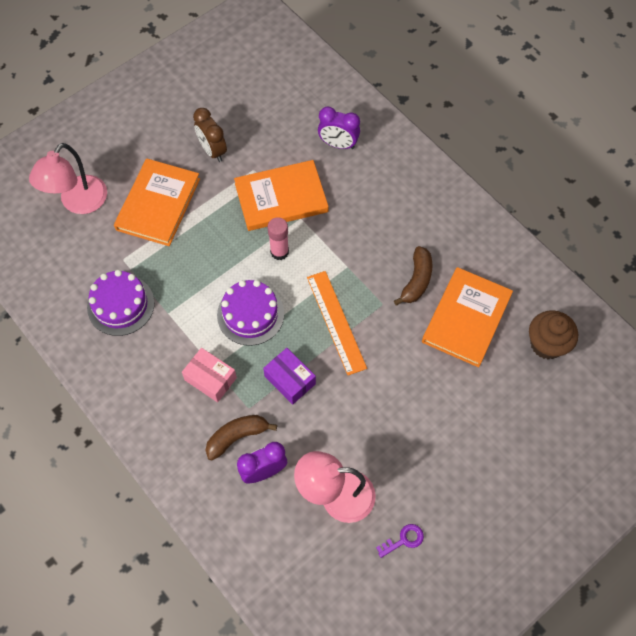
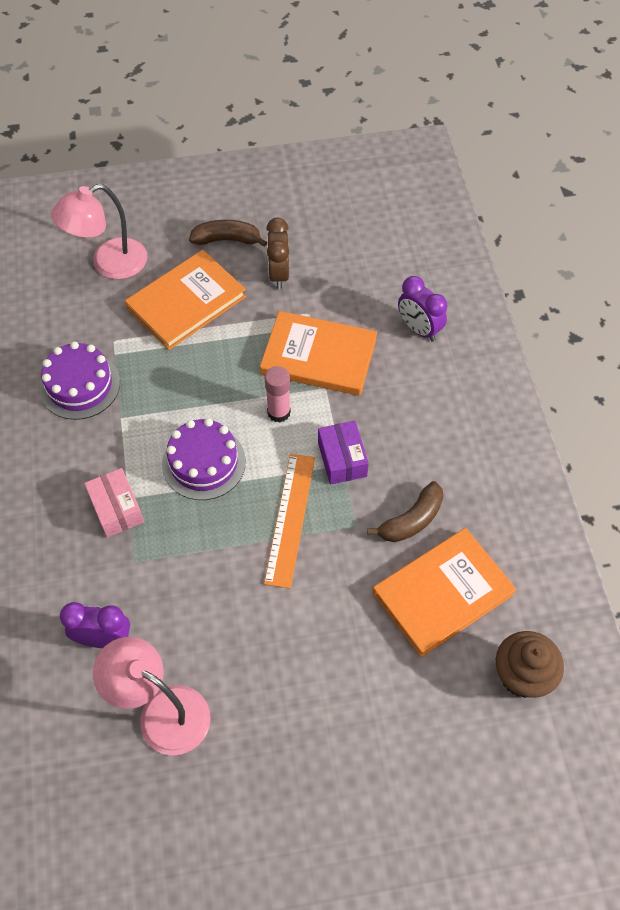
camera: 30 degrees right, 5 degrees down
brown banana [206,415,277,460] -> brown banana moved to [189,220,267,247]
purple box [263,348,316,405] -> purple box moved to [318,421,369,485]
purple key [376,524,424,558] -> none

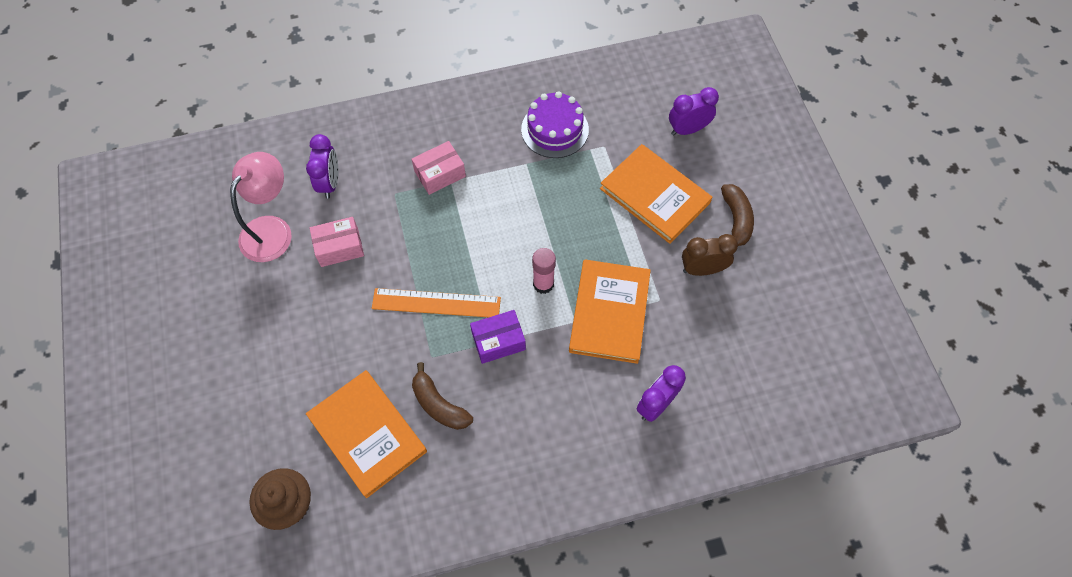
camera: 85 degrees right, 5 degrees up
pink lamp [51,184,148,279] -> purple clock [669,87,719,136]
purple cake [162,418,246,500] -> none
none -> pink box [310,217,364,267]

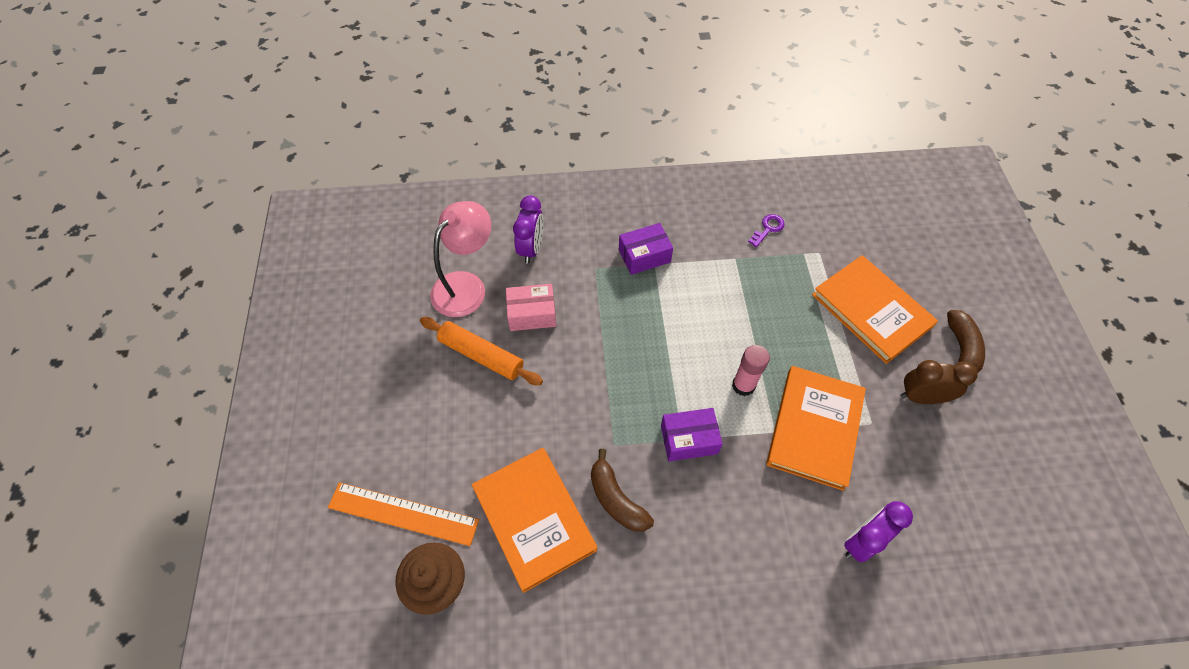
camera: 10 degrees right, 5 degrees down
orange ruler [372,288,501,317] -> orange ruler moved to [328,482,479,546]
pink box [411,141,466,195] -> purple box [619,223,673,275]
purple cake [521,91,589,158] -> purple key [748,214,785,247]
purple clock [669,87,719,136] -> none
none -> orange rolling pin [420,317,543,385]

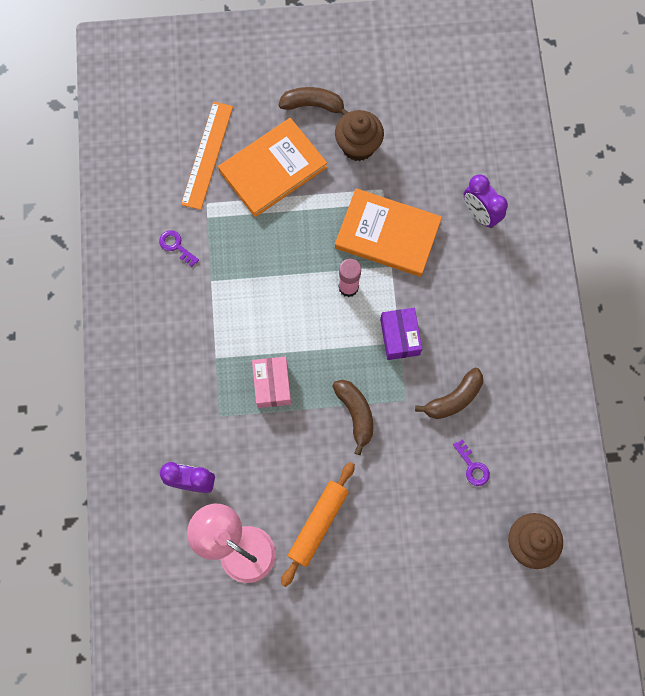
camera: 90 degrees left, 15 degrees up
orange ruler [328,482,479,546] -> orange ruler moved to [181,102,233,210]
orange book [472,448,597,593] -> purple key [453,439,490,486]
pink box [506,284,556,331] -> pink box moved to [252,357,291,408]
purple box [619,223,673,275] -> none
brown clock [900,360,978,404] -> brown cupcake [335,110,384,161]
none -> brown banana [332,380,373,455]

